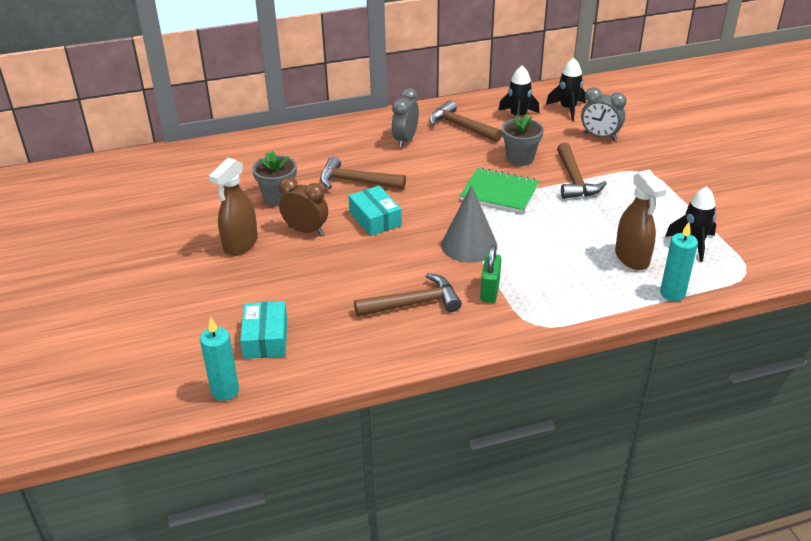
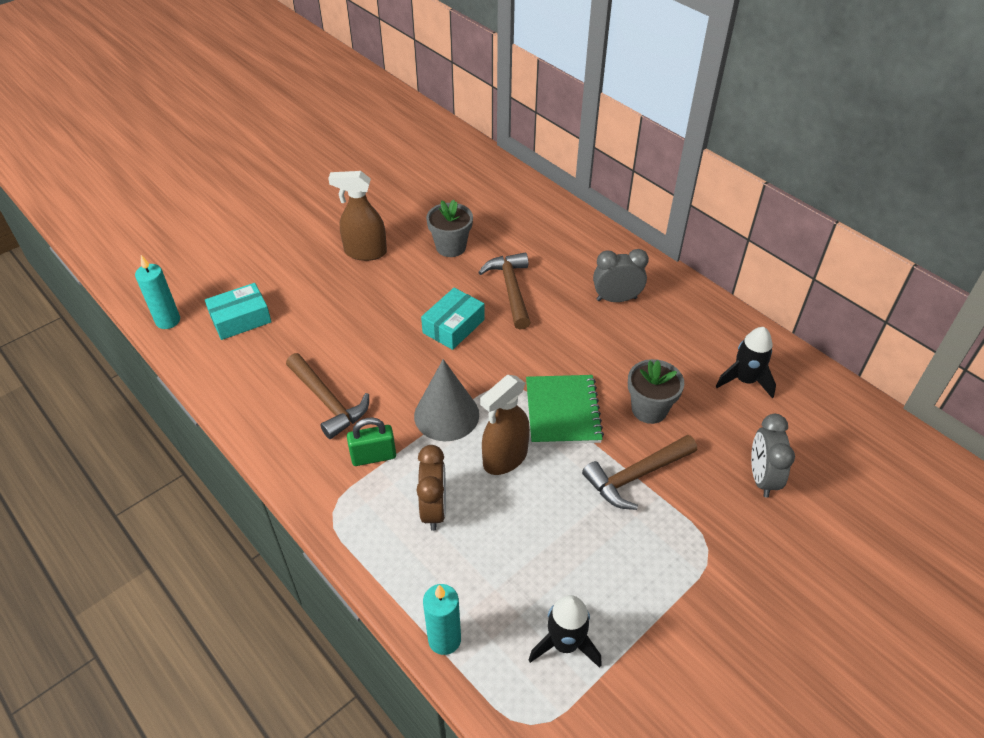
camera: 65 degrees right, 10 degrees up
brown clock [279,177,328,235] -> brown clock moved to [417,445,446,531]
brown hammer [429,100,502,142] -> none
black rocket [546,58,586,121] -> none
brown spray bottle [615,170,667,270] -> brown spray bottle moved to [480,375,530,475]

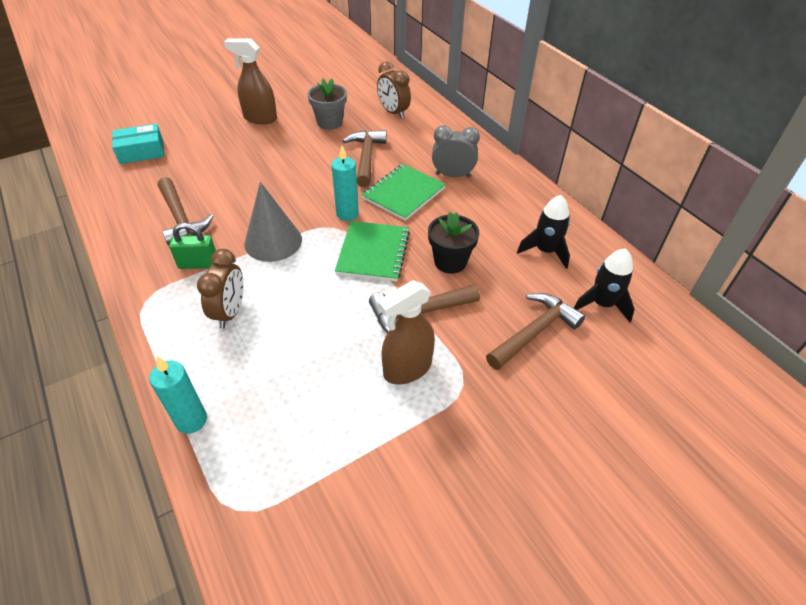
camera: 10 degrees right, 0 degrees up
turquoise candle [135,255,180,329] -> turquoise candle moved to [331,146,359,221]
turquoise box [421,288,485,350] -> none
brown spray bottle [480,375,530,475] -> brown spray bottle moved to [378,280,435,385]
black rocket [529,595,602,668] -> black rocket moved to [574,249,635,322]
grey flower pot [628,359,684,424] -> black flower pot [428,212,479,274]
grey clock [751,414,795,498] -> brown hammer [486,293,585,370]
none -> green notebook [361,164,446,221]
none -> brown clock [377,61,411,119]

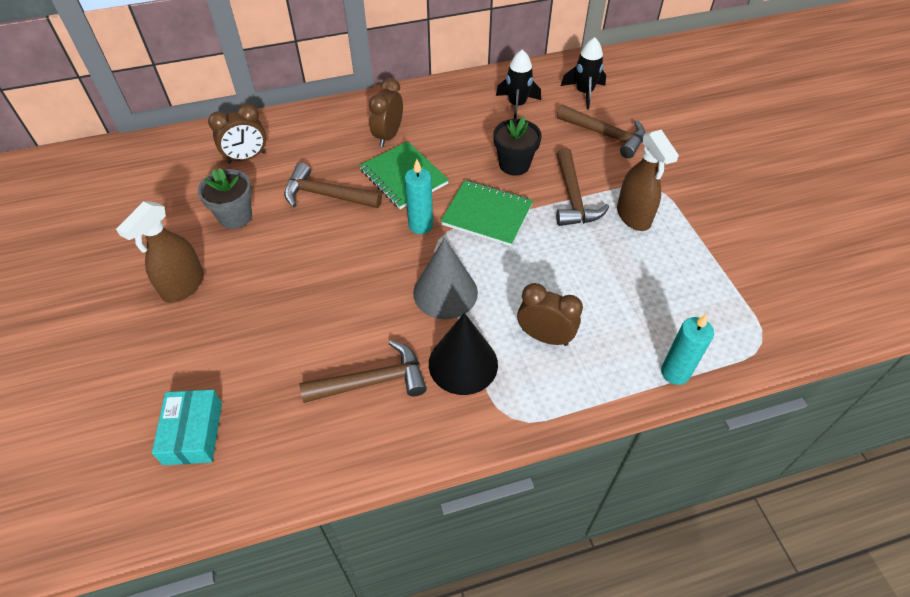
camera: 75 degrees left, 5 degrees up
green padlock [169,223,216,269] -> black cone [429,313,498,395]
grey clock [432,125,480,177] -> brown clock [369,78,403,147]
brown hammer [486,293,585,370] -> brown hammer turned 150 degrees clockwise [557,105,646,159]

